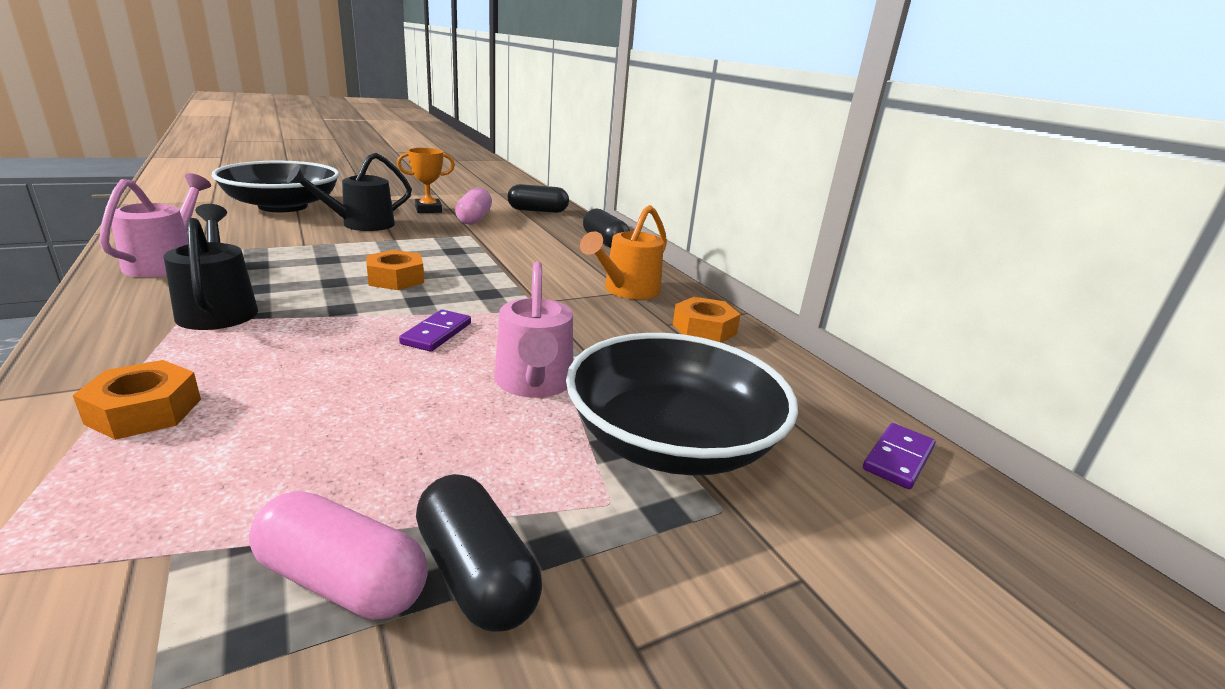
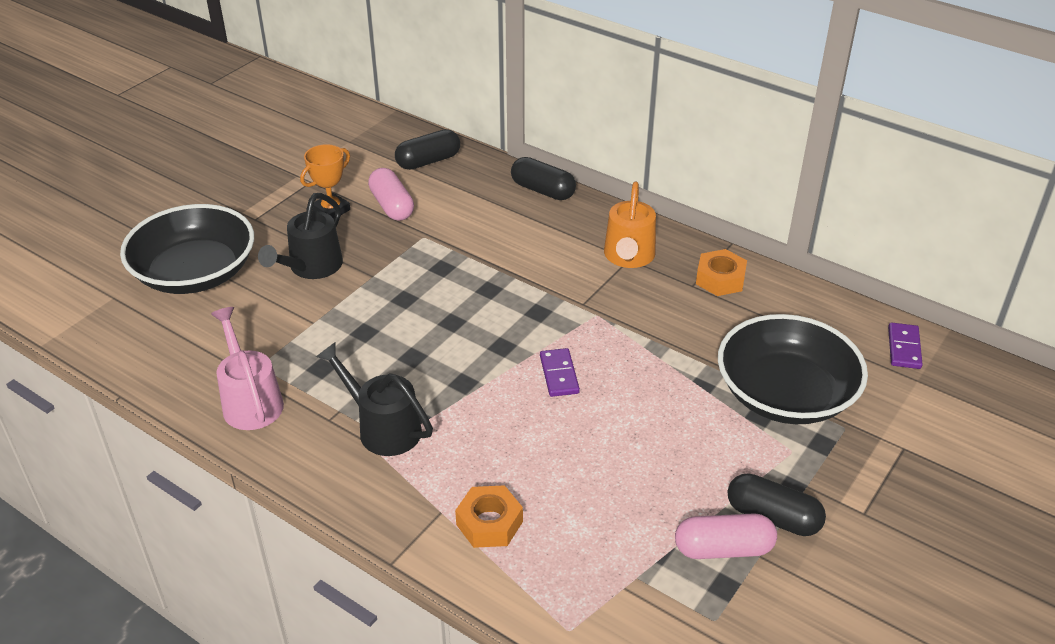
camera: 25 degrees left, 15 degrees up
orange nut [366,250,424,290] -> none
pink watering can [494,262,573,398] -> none

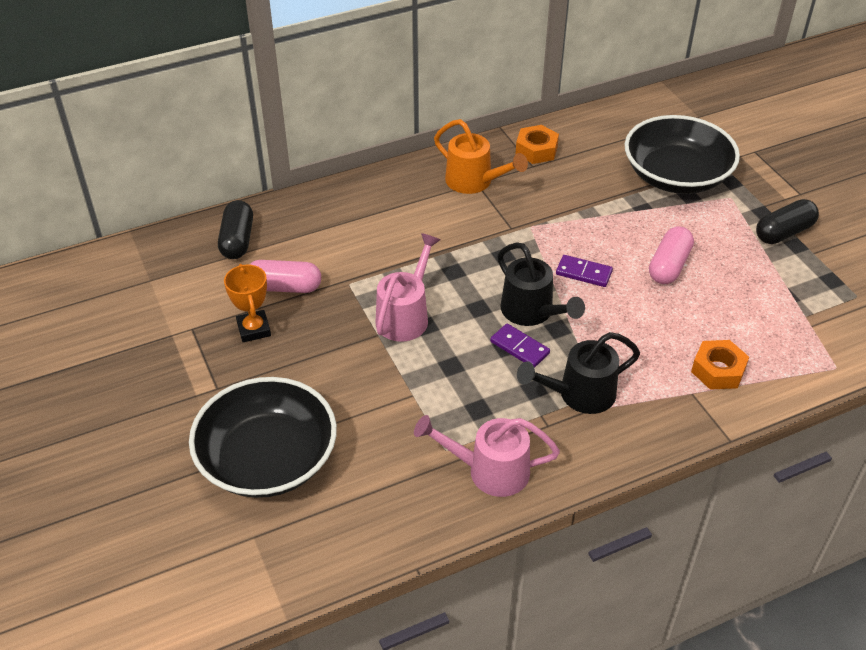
camera: 60 degrees left, 5 degrees up
black watering can [258,193,343,279] -> black watering can moved to [497,242,585,326]
black capsule [511,157,576,200] -> none
pink capsule [675,513,777,559] -> pink capsule moved to [649,226,694,284]
purple domino [888,322,923,369] -> purple domino moved to [490,324,550,368]
none -> pink watering can [375,233,440,342]

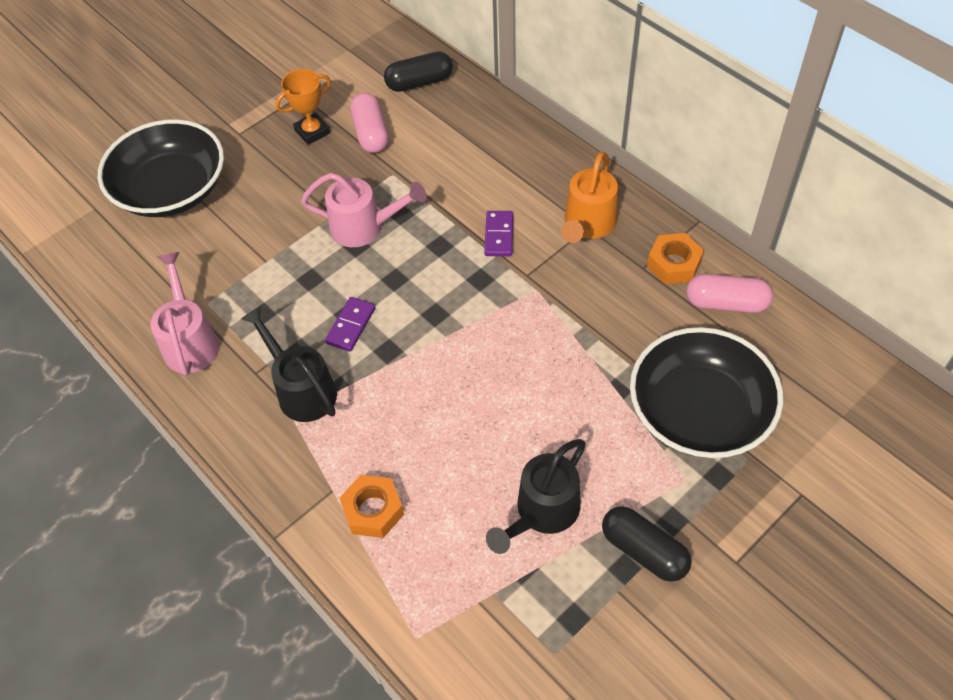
camera: 75 degrees right, 10 degrees up
black watering can [497,242,585,326] -> black watering can moved to [486,439,586,554]
purple domino [556,255,613,287] -> purple domino moved to [484,211,514,256]
pink capsule [649,226,694,284] -> pink capsule moved to [686,274,773,313]

